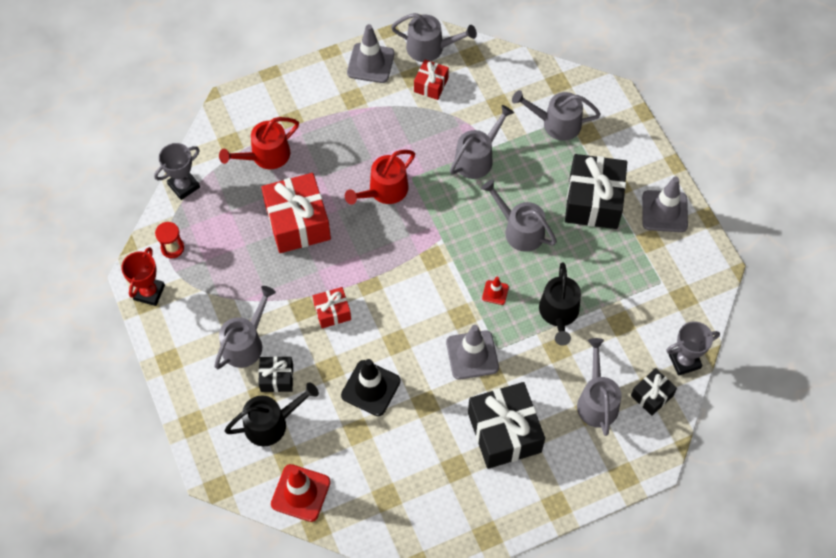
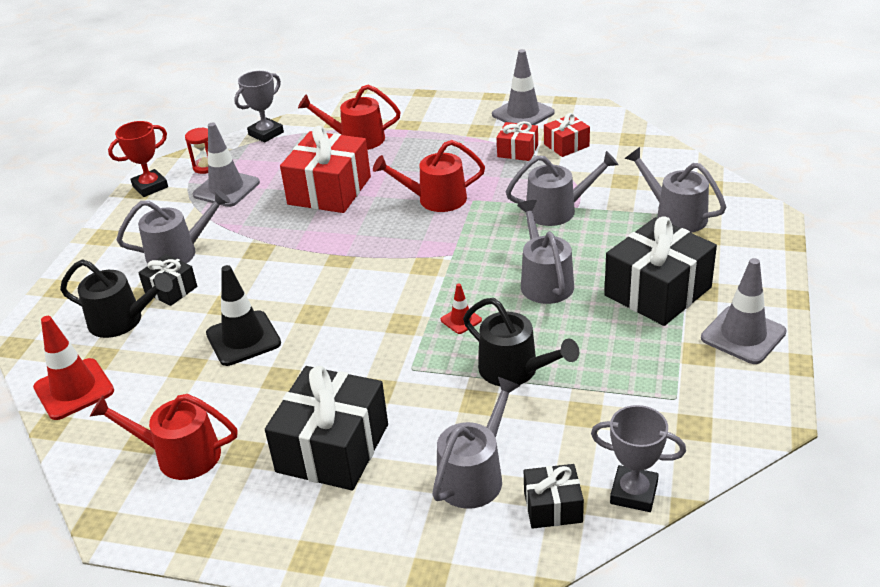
camera: 40 degrees right, 25 degrees down
grey trophy [154,143,200,200] -> grey trophy turned 45 degrees counterclockwise [234,71,284,143]
red gift [313,287,351,328] -> red gift moved to [497,121,538,161]
grey watering can [391,13,477,62] -> none
grey traffic cone [446,325,499,380] -> grey traffic cone moved to [193,123,260,207]
black watering can [539,262,581,346] -> black watering can turned 90 degrees counterclockwise [463,298,579,386]
none -> red watering can [90,394,238,480]

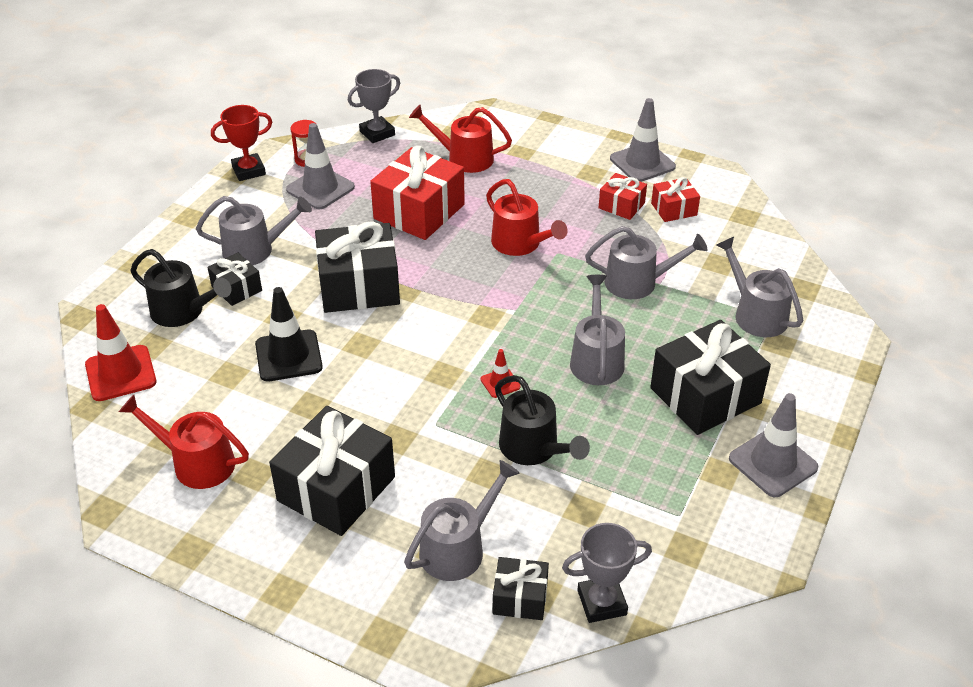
camera: 10 degrees right, 5 degrees up
red watering can [373,140,485,212] -> red watering can turned 135 degrees counterclockwise [486,179,568,256]
grey trophy [591,405,686,512] -> grey trophy turned 45 degrees counterclockwise [562,523,652,623]
none -> black gift [315,221,400,313]

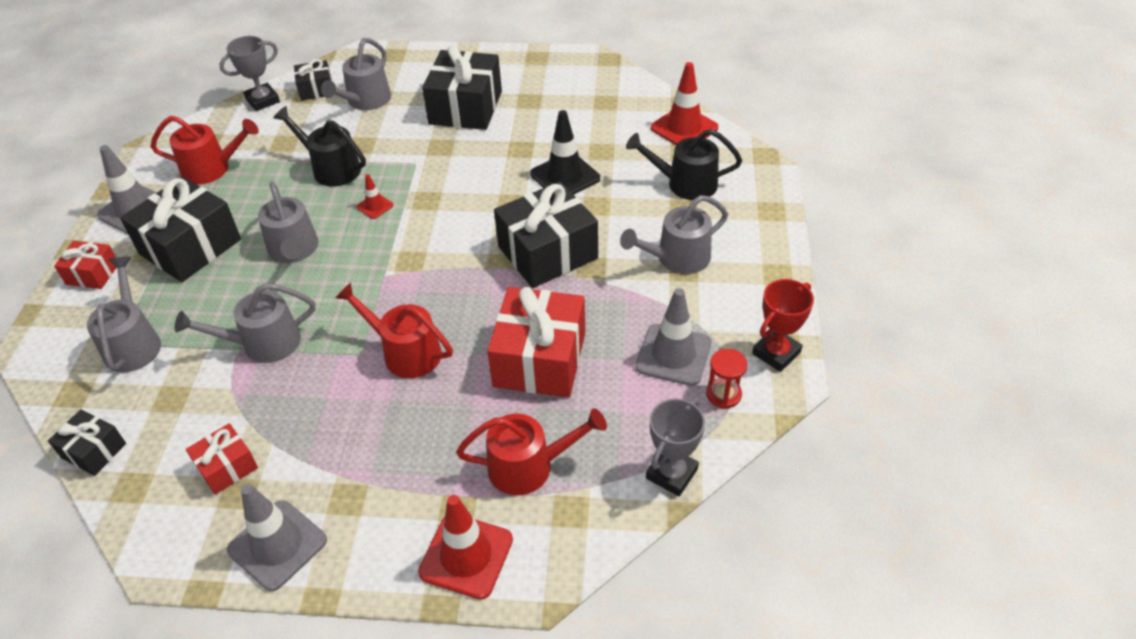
camera: 160 degrees right, 5 degrees up
red watering can [119,395,249,489] -> red watering can moved to [151,116,259,184]
black gift [207,253,262,306] -> black gift moved to [48,409,126,476]
red gift [599,173,647,220] -> red gift moved to [54,241,116,289]
grey watering can [716,237,803,337] -> grey watering can turned 135 degrees counterclockwise [87,257,161,372]
none -> red traffic cone [418,495,513,599]

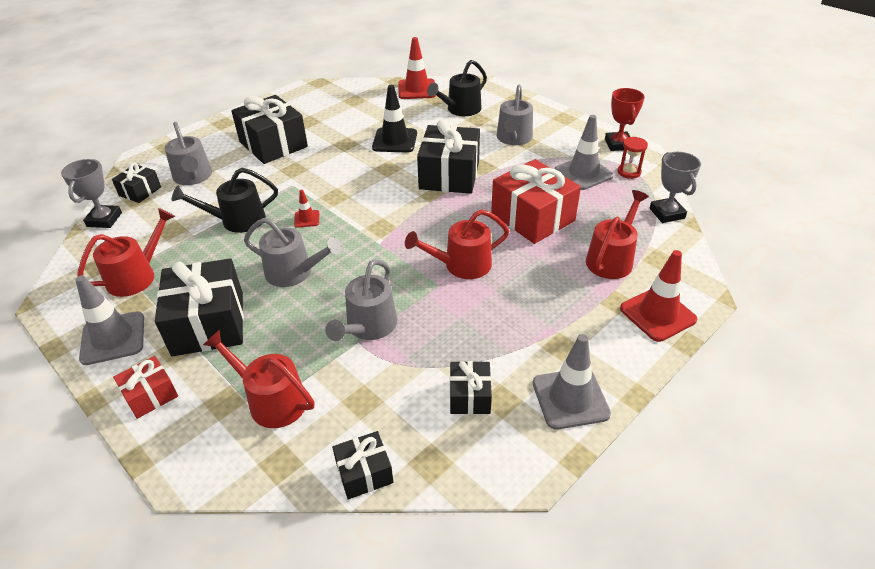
camera: 50 degrees left, 5 degrees down
grey watering can [87,257,161,372] -> red watering can [203,330,315,428]
red gift [186,423,258,495] -> black gift [450,361,492,414]

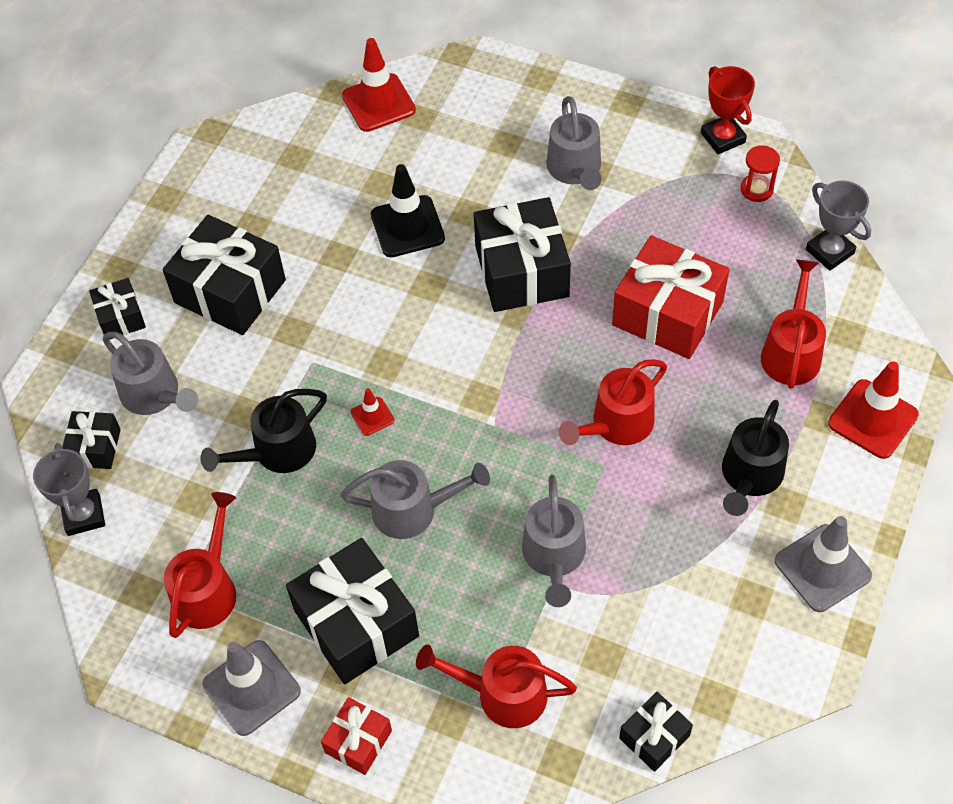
camera: 20 degrees left, 15 degrees up
black watering can [427,60,487,116] -> black watering can moved to [722,400,789,516]
black gift [450,361,492,414] -> black gift moved to [89,278,146,340]
grey traffic cone [555,115,613,190] -> none

